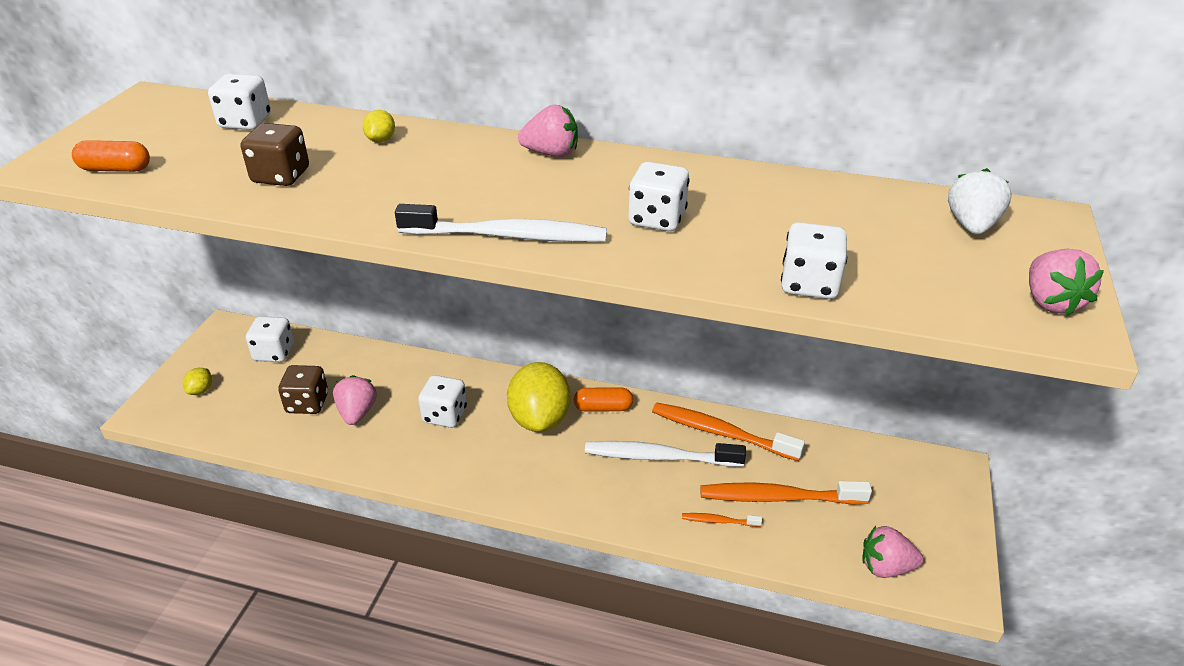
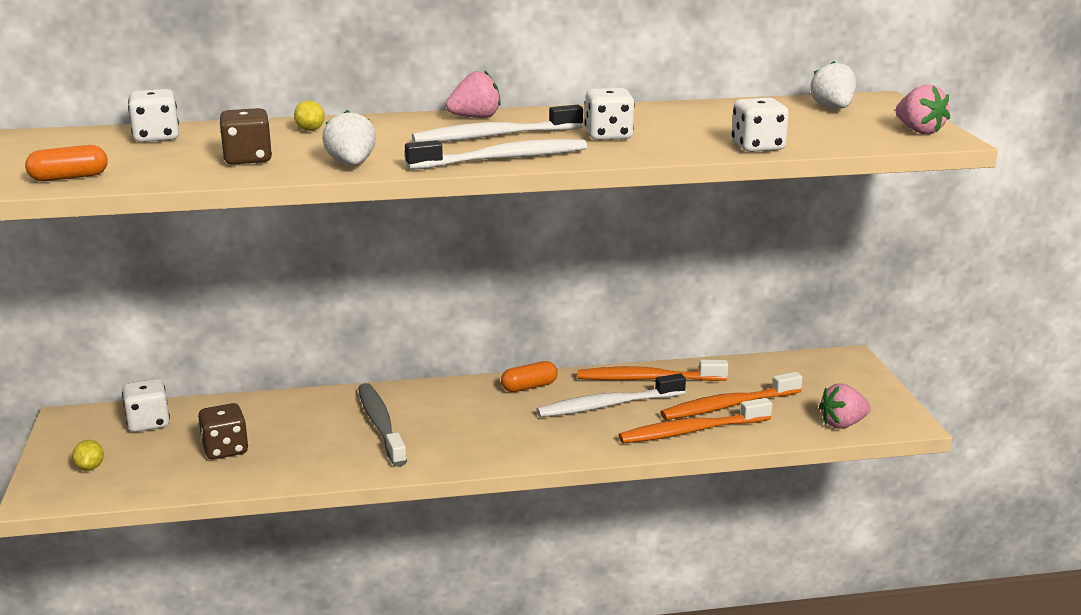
camera: 25 degrees left, 15 degrees down
pink strawberry [333,375,377,425] -> none
white dice [418,375,467,428] -> grey toothbrush [358,383,407,467]
yellow lemon [507,362,571,432] -> none
orange toothbrush [682,513,762,527] -> orange toothbrush [618,398,772,443], size x2.16
none -> white strawberry [322,110,376,165]
none -> white toothbrush [412,105,583,143]

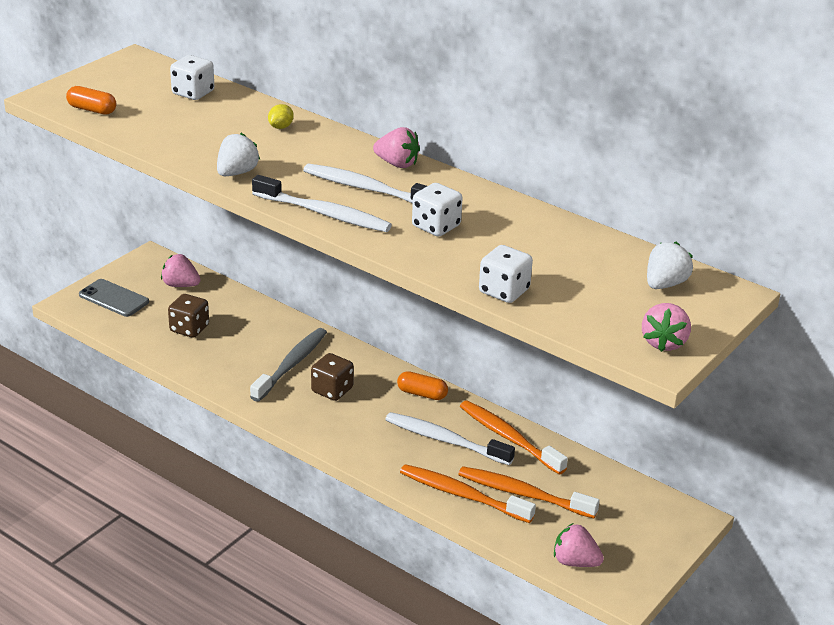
camera: 45 degrees right, 10 degrees up
yellow lemon [72,440,104,471] -> grey phone [79,279,149,317]
white dice [122,379,170,432] -> pink strawberry [161,254,201,287]
brown dice [219,108,272,165] -> brown dice moved to [311,353,354,401]

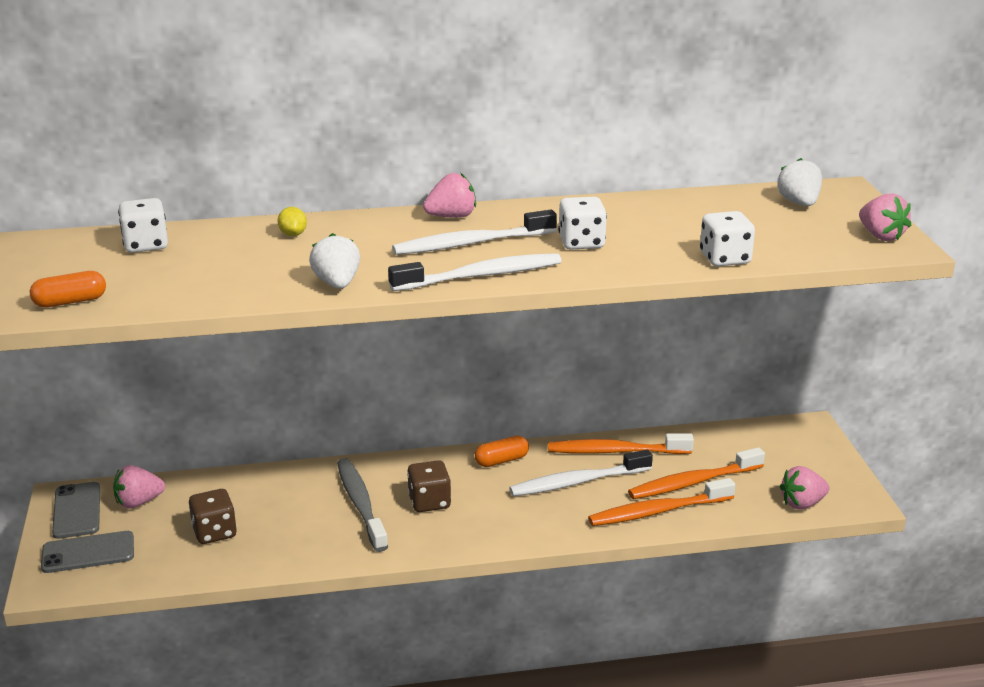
camera: 45 degrees left, 5 degrees down
none -> grey phone [52,482,100,539]

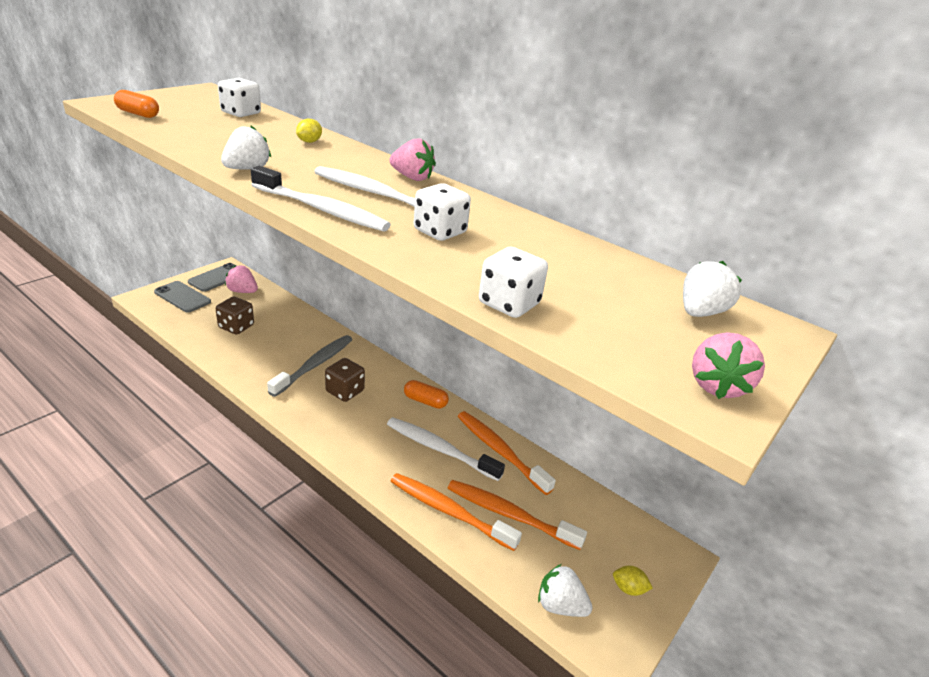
camera: 45 degrees right, 5 degrees up
pink strawberry [780,466,829,510] -> white strawberry [538,564,593,617]
none -> yellow lemon [613,566,653,596]

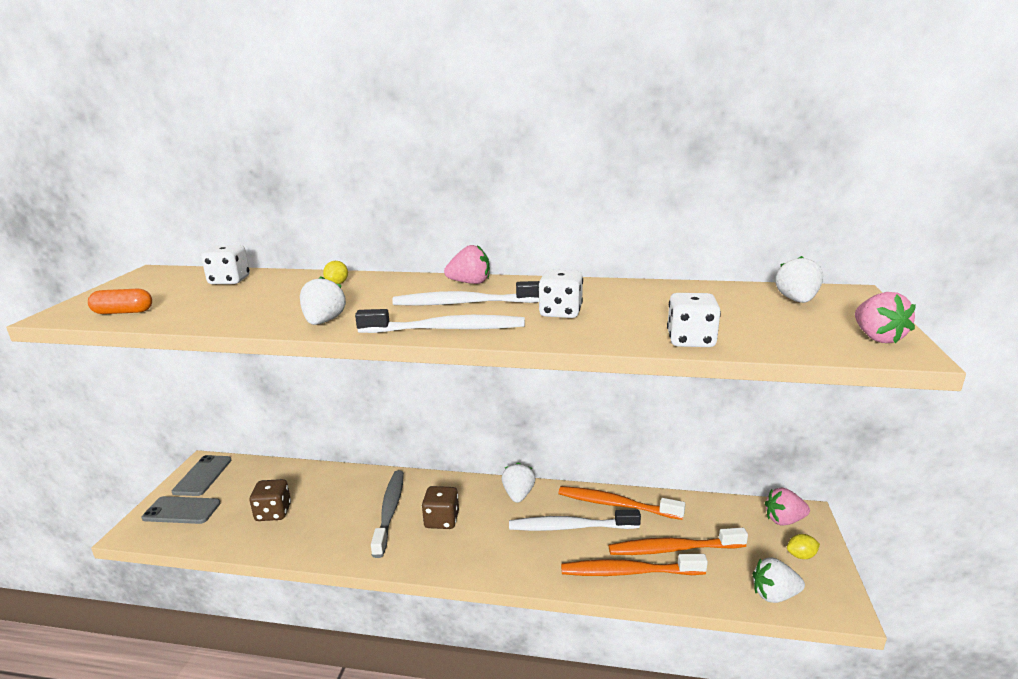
camera: 25 degrees left, 10 degrees down
pink strawberry [225,266,258,293] -> pink strawberry moved to [765,487,810,526]
orange capsule [404,380,449,409] -> white strawberry [501,463,535,503]

